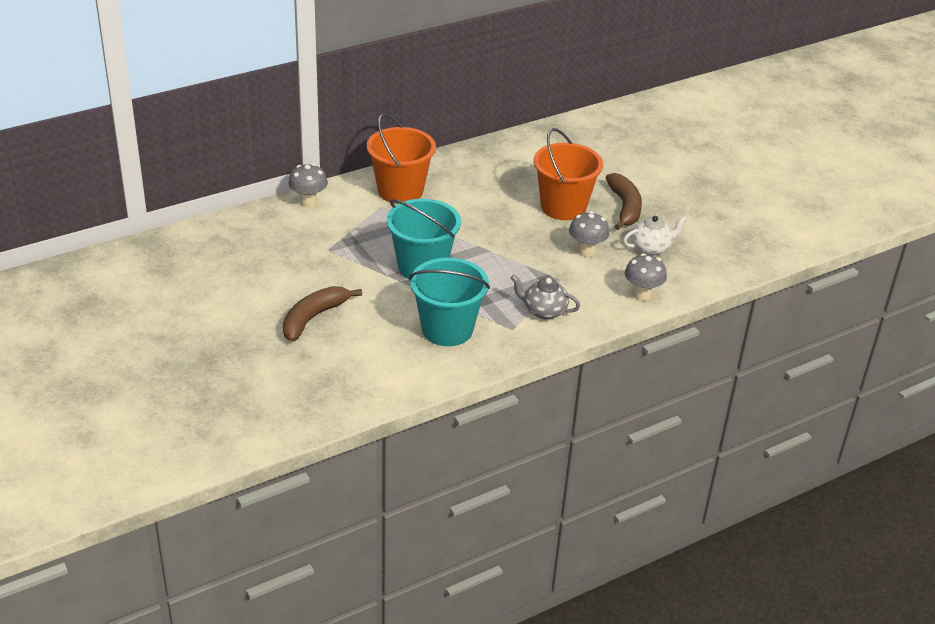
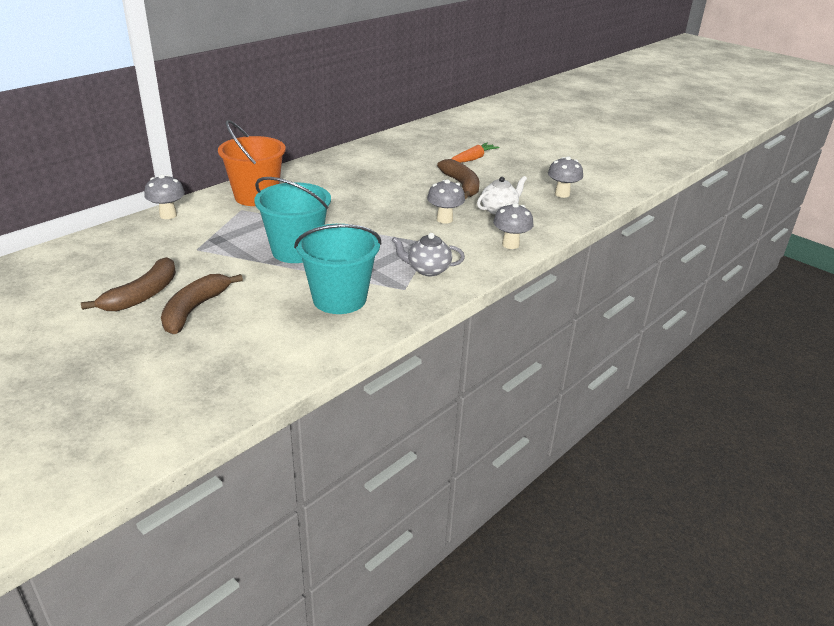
camera: 15 degrees left, 5 degrees down
orange bucket [534,128,603,220] -> none
none -> brown banana [81,257,176,311]
none -> orange carrot [452,143,499,163]
none -> grey mushroom [548,156,583,198]

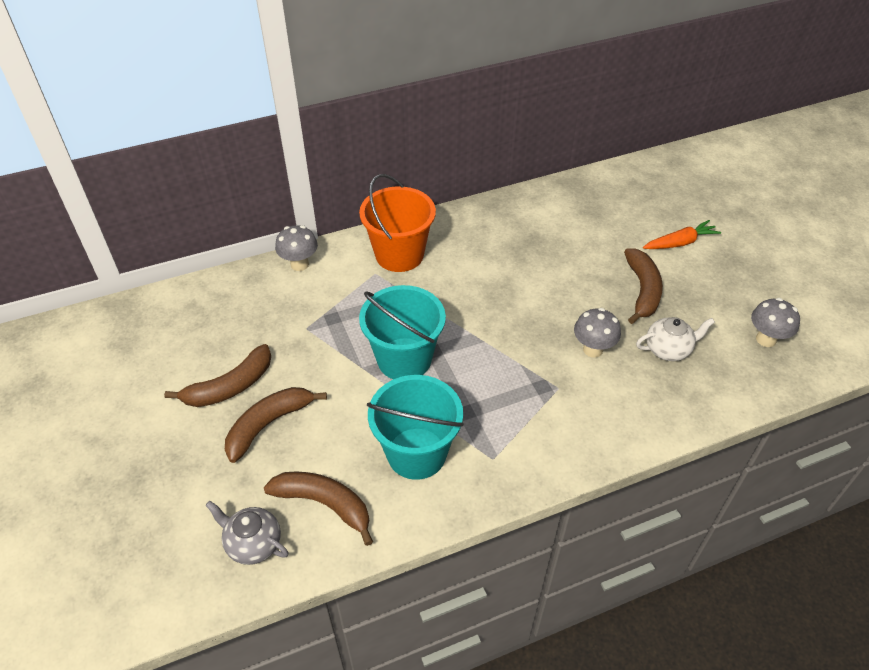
camera: 25 degrees right, 15 degrees up
grey teapot [392,233,465,276] -> grey teapot moved to [205,501,288,565]
grey mushroom [493,203,534,249] -> none
none -> brown banana [264,472,373,546]

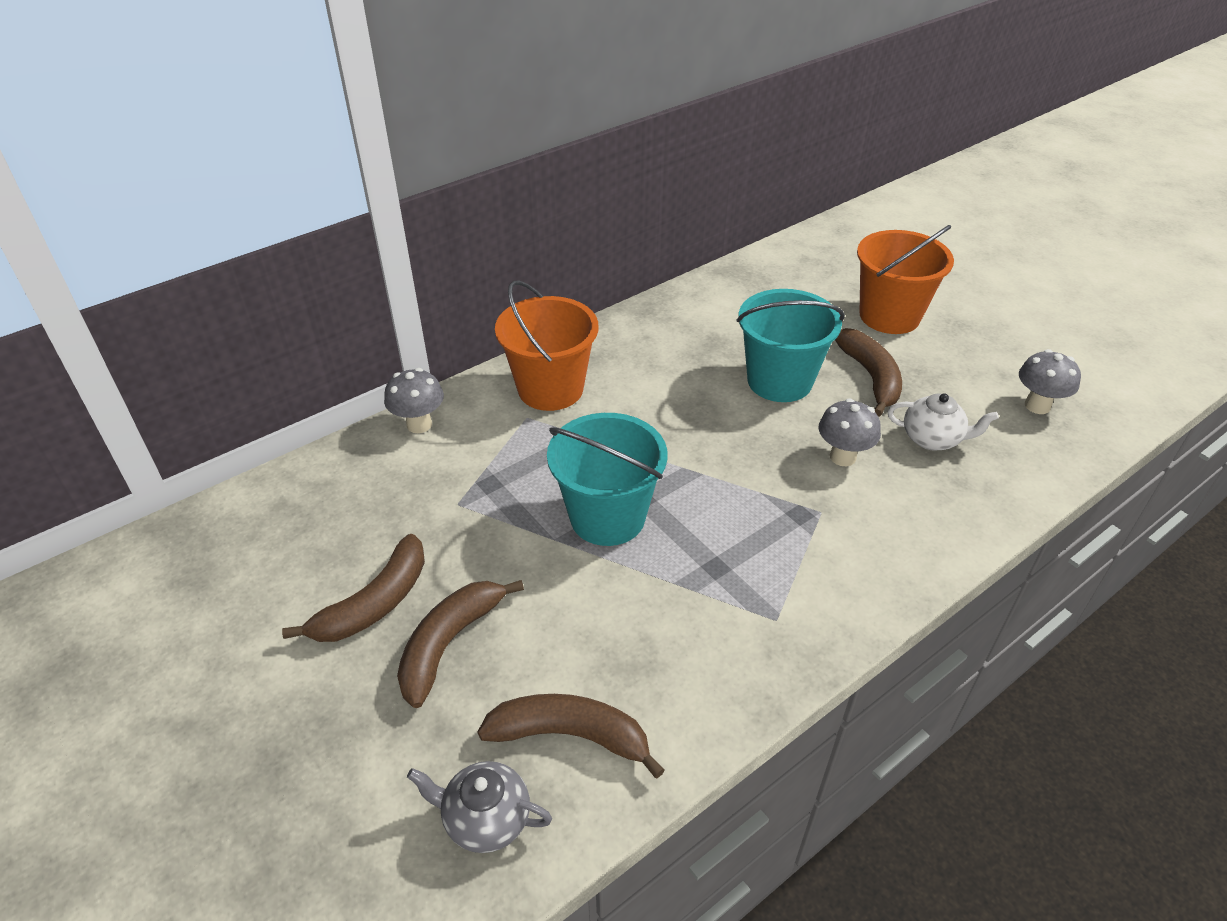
camera: 15 degrees left, 5 degrees down
turquoise bucket [367,375,464,480] -> turquoise bucket moved to [737,289,845,402]
white teapot [636,317,715,361] -> white teapot turned 45 degrees clockwise [888,393,999,451]
orange carrot [643,220,721,249] -> orange bucket [857,225,954,334]

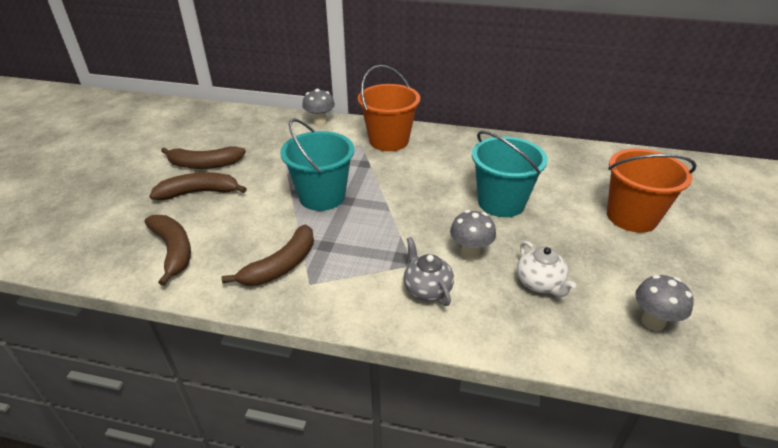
camera: 50 degrees right, 5 degrees down
grey teapot [407,761,552,853] -> grey teapot moved to [403,237,454,306]
brown banana [835,328,902,417] -> brown banana moved to [222,224,314,286]

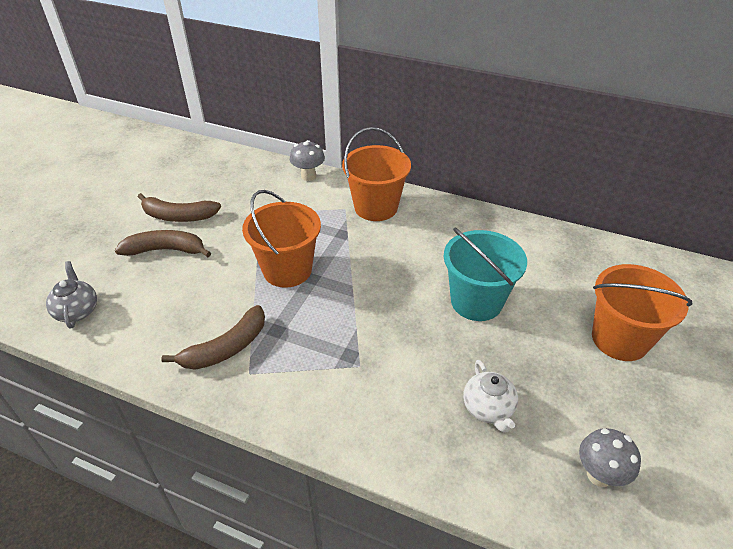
camera: 10 degrees right, 5 degrees up
brown banana [144,215,191,286] -> none
turquoise bucket [280,118,354,211] -> orange bucket [242,190,321,288]
grey teapot [403,237,454,306] -> grey teapot moved to [46,261,97,329]
grey mushroom [450,210,496,260] -> none

